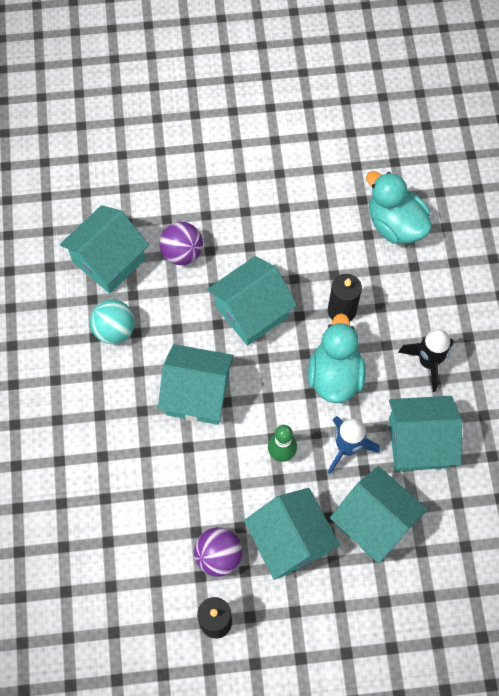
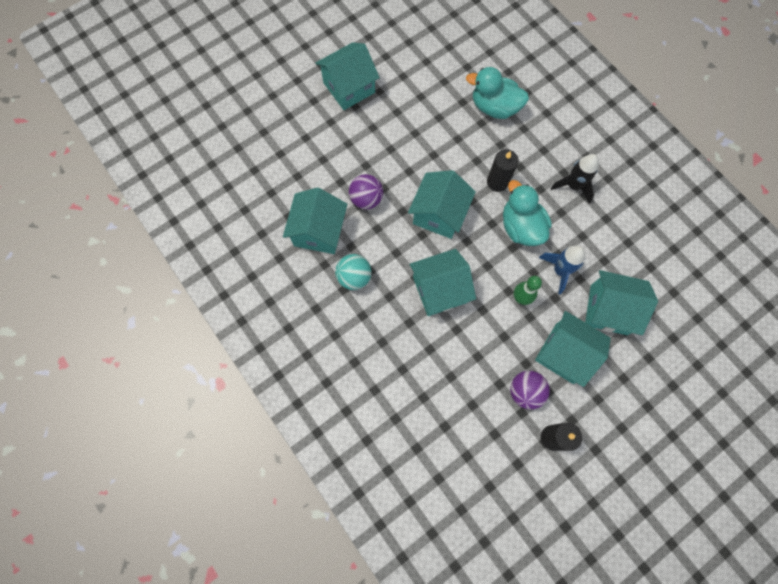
camera: 30 degrees left, 5 degrees up
turquoise house [389,396,463,471] -> turquoise house moved to [315,42,380,110]

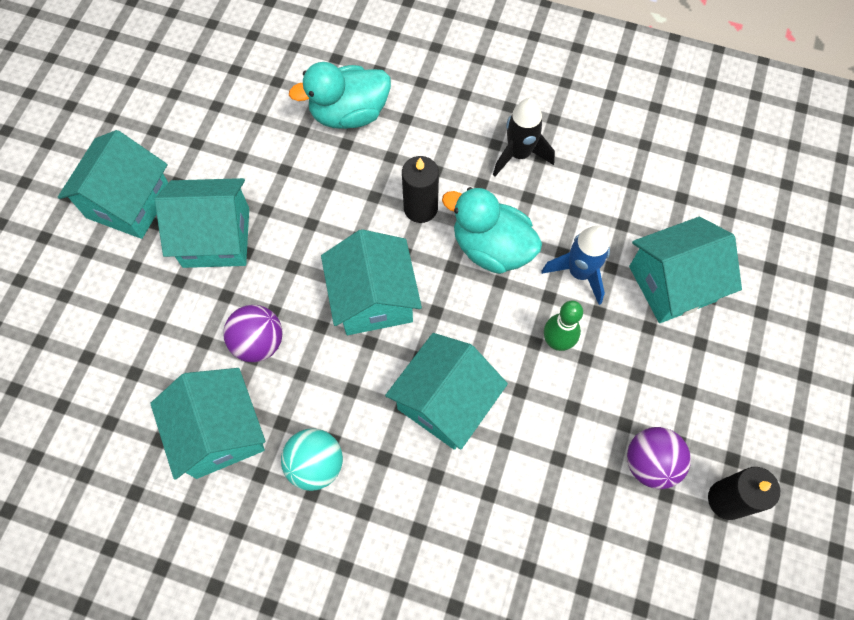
camera: 35 degrees left, 5 degrees down
turquoise house [535,311,611,387] -> turquoise house moved to [155,178,249,268]

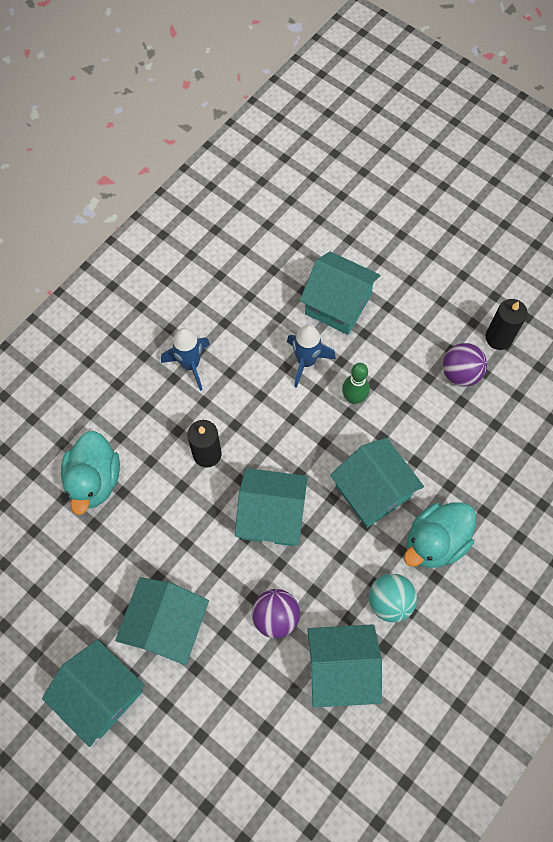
camera: 70 degrees left, 0 degrees up
turquoise duck [442,187,542,274] -> turquoise duck moved to [404,502,476,568]
black rocket [493,98,555,176] -> blue rocket [161,328,210,391]
turquoise house [629,217,742,323] -> turquoise house turned 60 degrees counterclockwise [300,251,380,335]

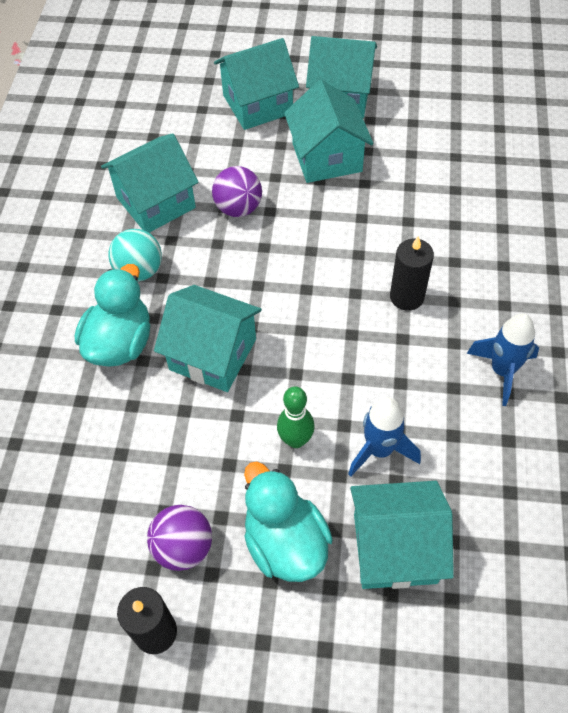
camera: 150 degrees right, 10 degrees down
turquoise duck [61,430,120,515] -> turquoise duck moved to [244,461,333,582]
turquoise house [235,468,308,546] -> turquoise house moved to [214,38,299,130]

